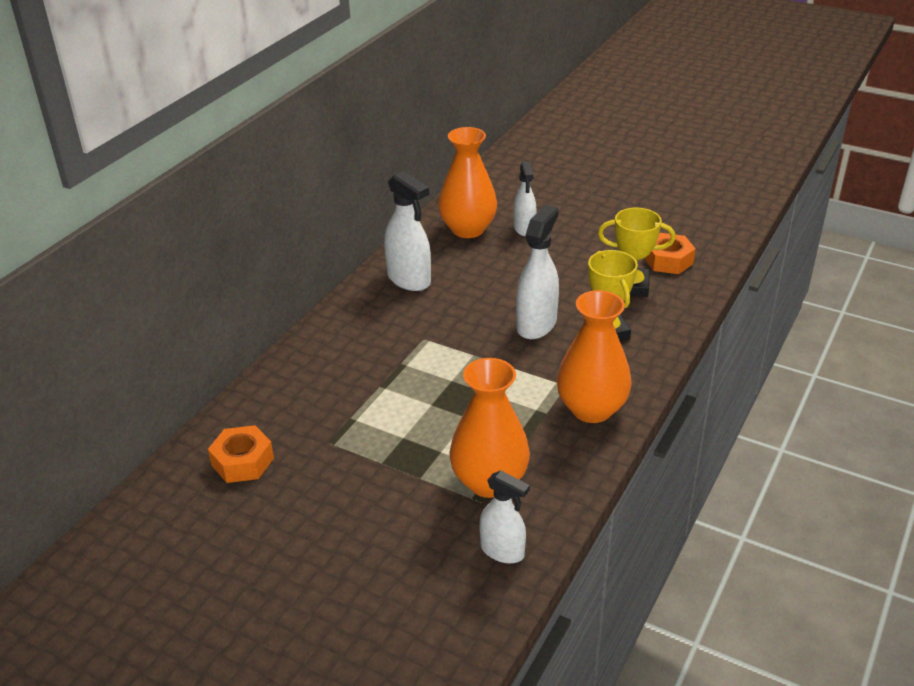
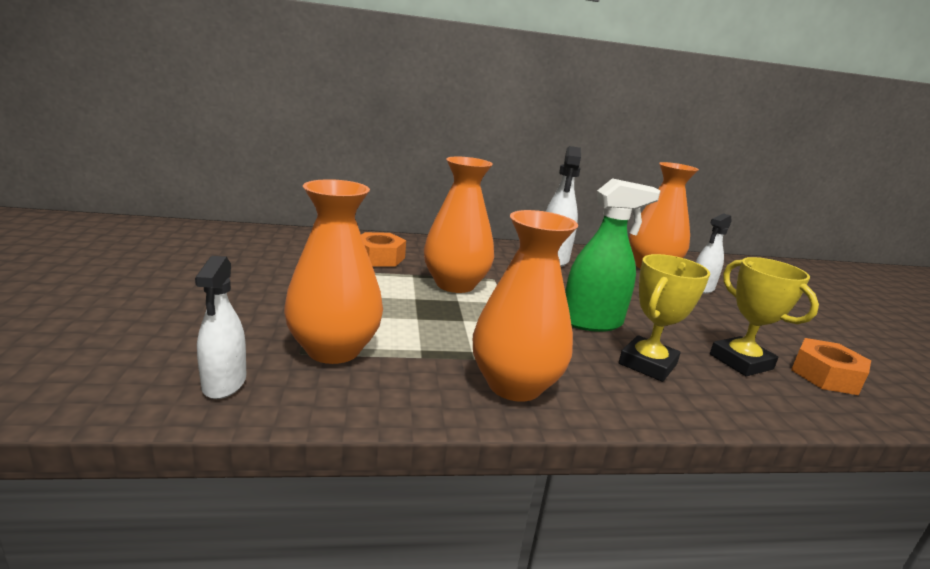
camera: 50 degrees right, 15 degrees down
orange nut [208,425,274,483] -> orange nut moved to [361,232,406,267]
white spray bottle [516,205,559,339] -> green spray bottle [565,178,660,332]
none -> orange vase [424,156,494,293]

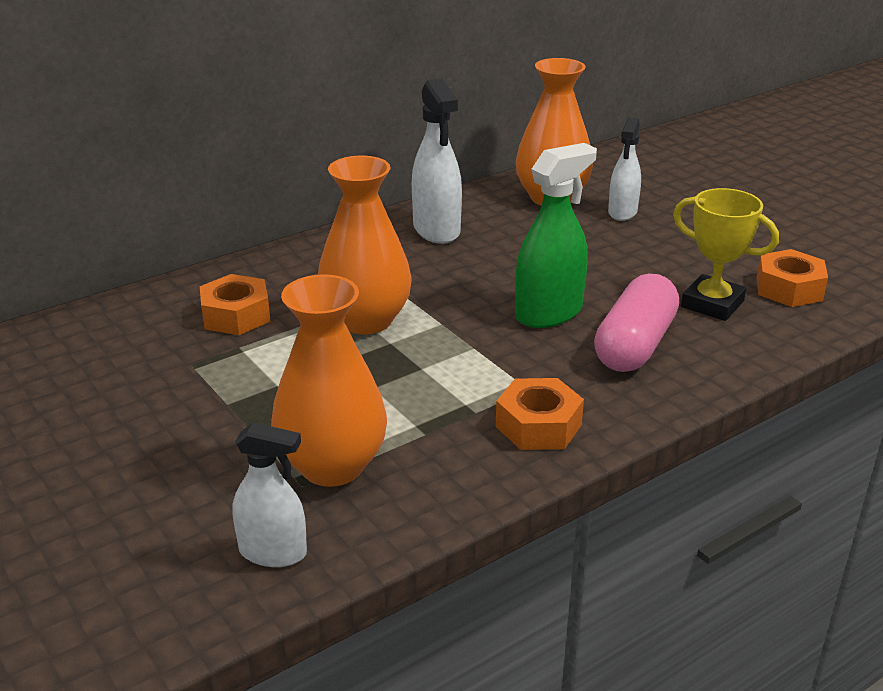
camera: 25 degrees left, 10 degrees up
white spray bottle [195,256,246,399] -> white spray bottle turned 45 degrees counterclockwise [232,422,307,567]
orange vase [473,210,578,402] -> orange nut [496,378,584,450]
yellow trophy [619,254,710,382] -> pink capsule [594,274,679,372]

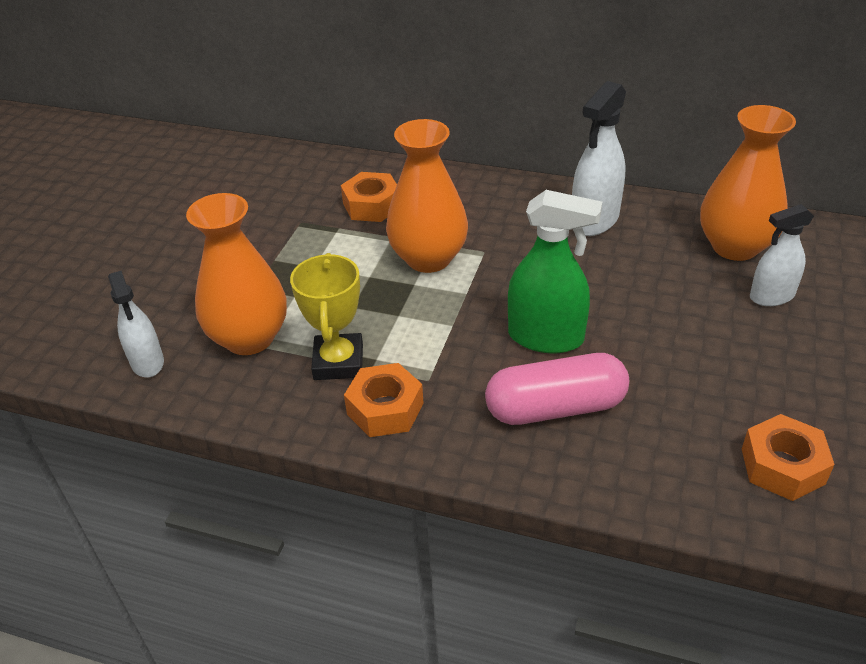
camera: 55 degrees right, 10 degrees up
yellow trophy [673,188,779,321] -> yellow trophy moved to [290,253,363,380]

